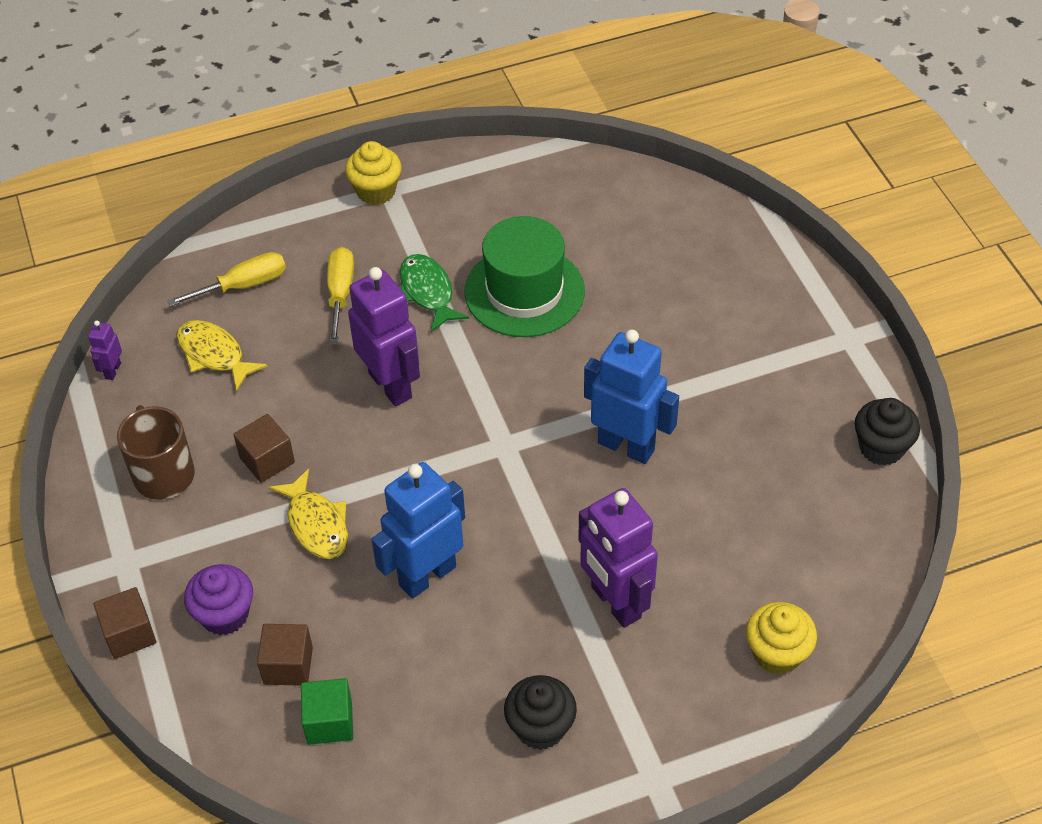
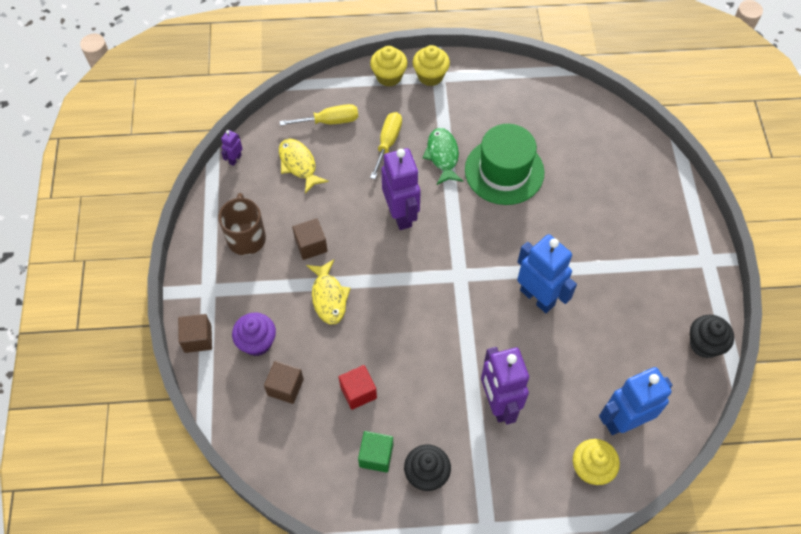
camera: 15 degrees right, 10 degrees up
green cube [301,678,353,745] -> green cube moved to [358,431,393,472]
blue robot [372,462,465,599] -> blue robot moved to [599,367,672,435]
none -> red cube [339,365,377,410]
none -> yellow cupcake [370,46,408,86]

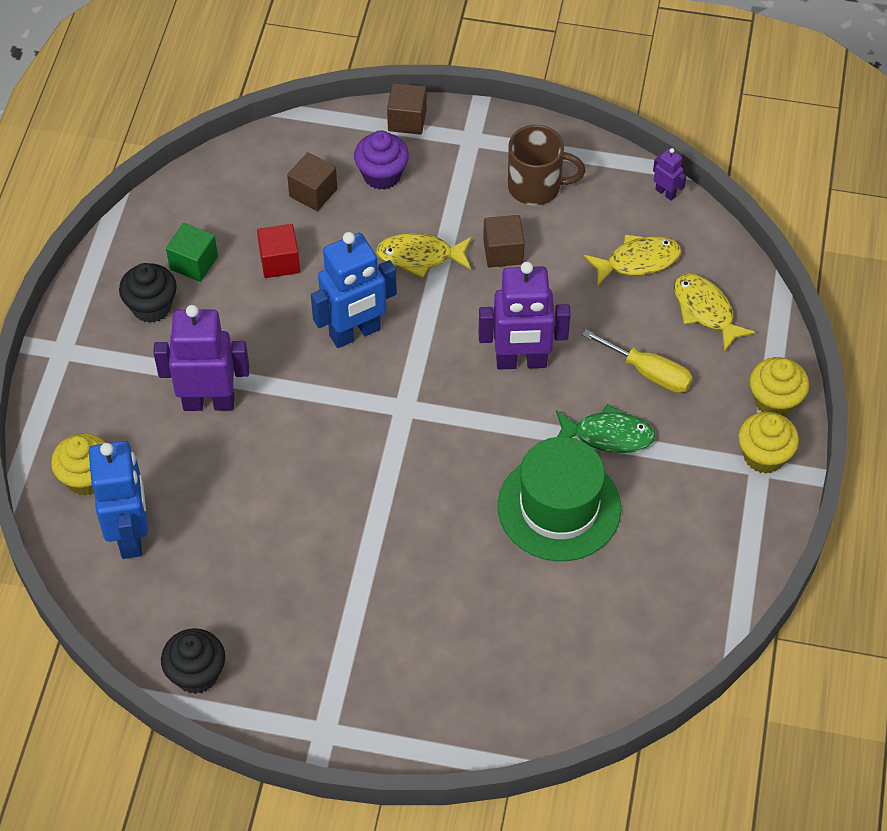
camera: 105 degrees right, 5 degrees down
yellow screwdriver [279,104,358,126] -> yellow fish [674,273,756,352]
blue robot [517,234,577,313] -> blue robot moved to [311,232,397,348]

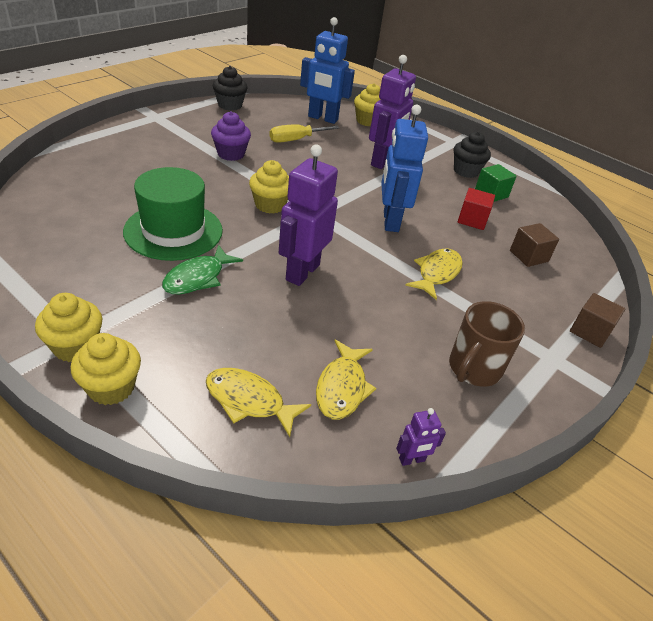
camera: 115 degrees right, 15 degrees down
purple cupcake [354,130,409,190] -> purple cupcake moved to [211,111,251,161]
brown cube [483,215,525,268] -> none
yellow screwdriver [582,329,693,393] -> yellow screwdriver moved to [269,124,339,143]
yellow fish [674,273,756,352] -> yellow fish turned 150 degrees counterclockwise [206,368,311,437]
none -> yellow cupcake [249,160,289,214]

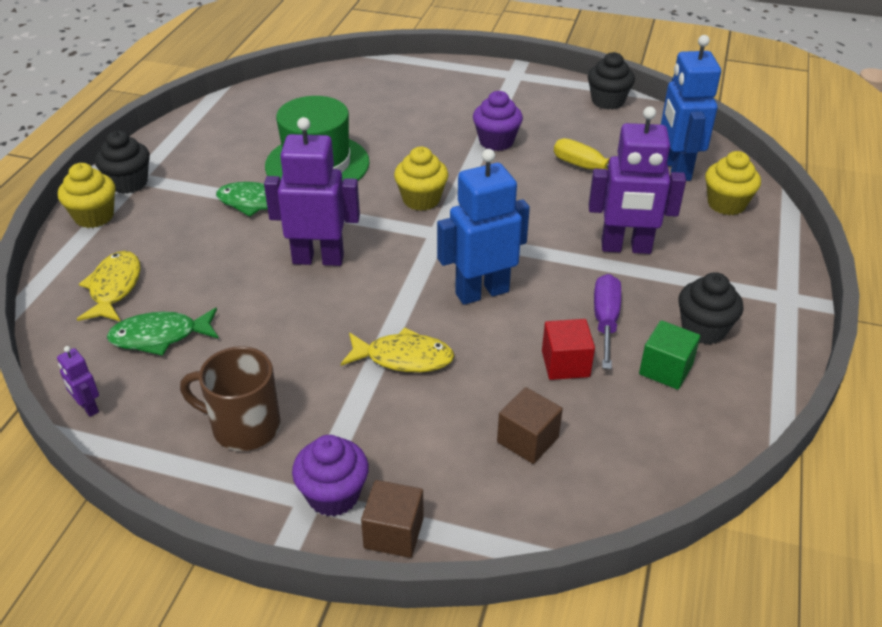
camera: 70 degrees right, 0 degrees up
yellow cupcake [35,293,103,362] -> black cupcake [95,131,150,194]
yellow fish [316,340,376,420] -> green fish [107,308,219,356]
none -> purple cupcake [292,435,369,516]
none -> purple screwdriver [594,274,621,369]

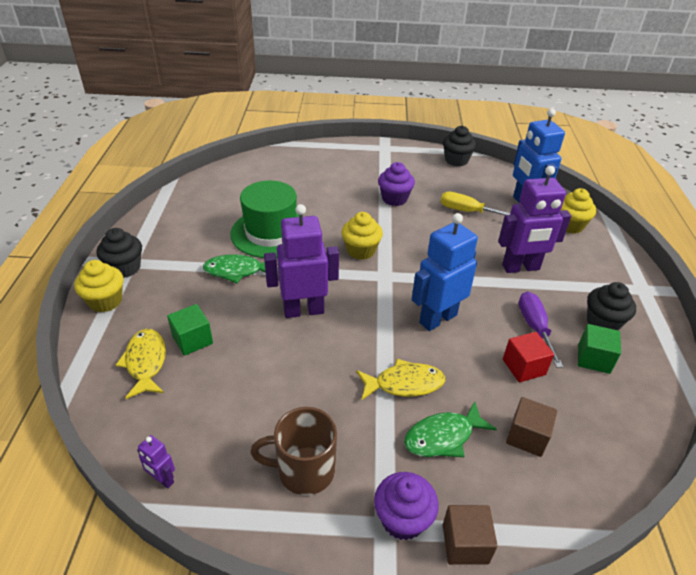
camera: 15 degrees left, 0 degrees up
green fish [107,308,219,356] -> green fish moved to [404,401,497,457]
none -> green cube [167,304,213,356]

